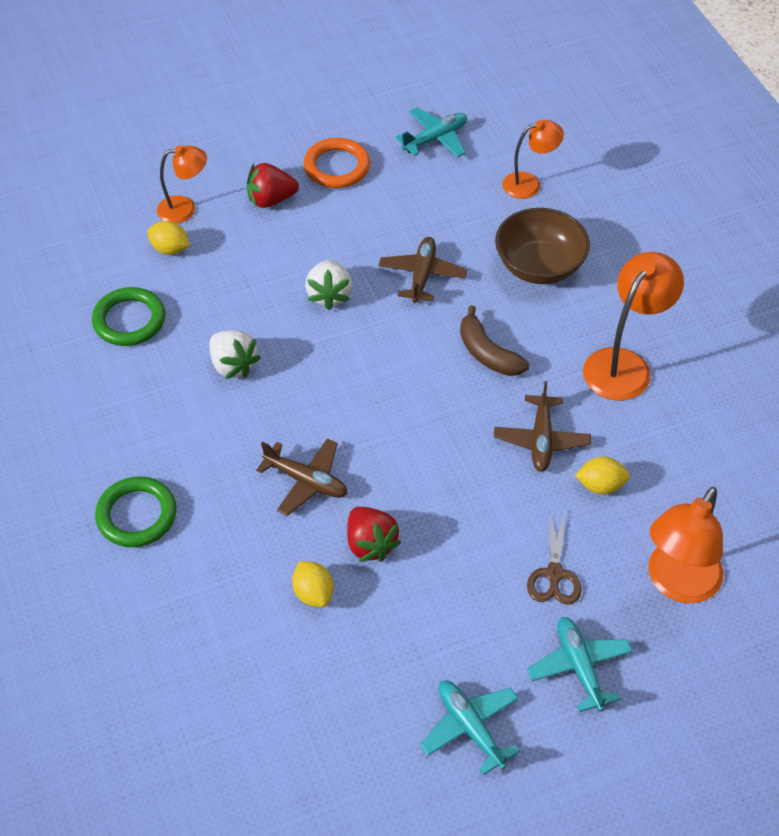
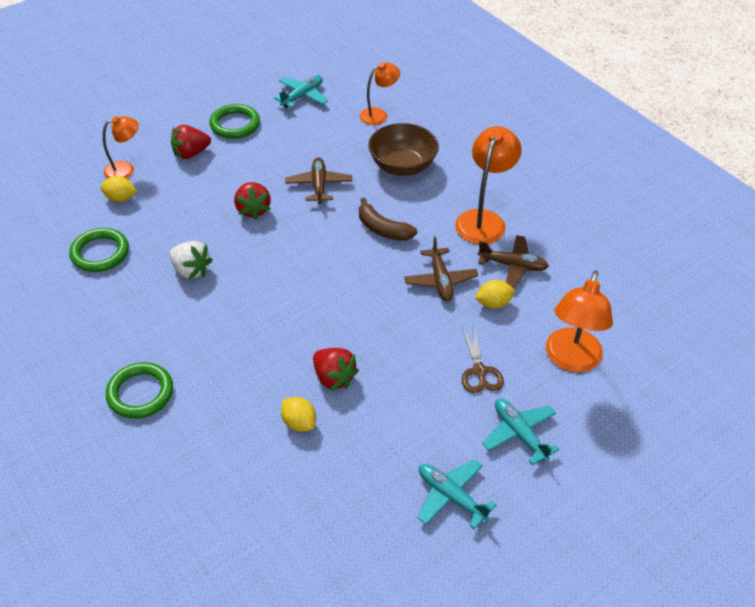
camera: 15 degrees left, 5 degrees down
brown plane [256,438,347,516] -> brown plane moved to [477,235,549,288]
orange ring [303,138,370,188] -> green ring [209,104,260,139]
white strawberry [305,260,352,310] -> red strawberry [234,182,271,220]

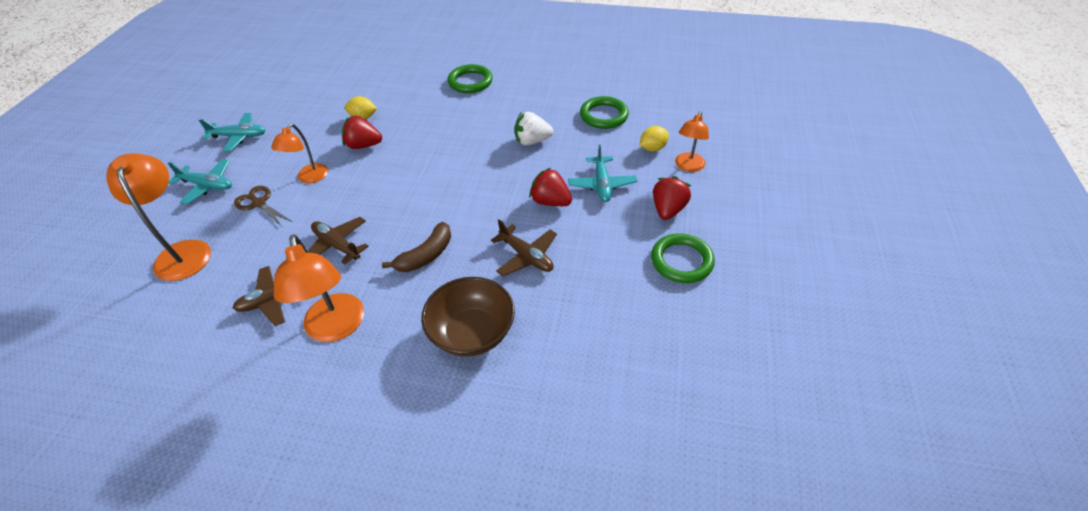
camera: 140 degrees right, 0 degrees up
turquoise plane [274,75,328,108] -> turquoise plane moved to [568,144,637,202]
brown banana [359,197,417,241] -> brown banana turned 135 degrees clockwise [382,222,451,272]
orange lamp [360,62,400,125] -> orange lamp moved to [271,124,328,183]
yellow lemon [475,280,515,309] -> none

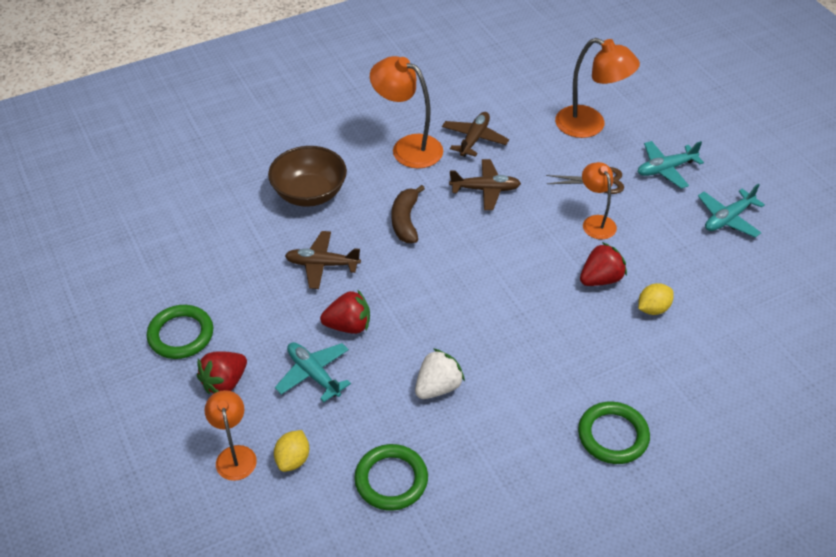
camera: 140 degrees right, 0 degrees up
red strawberry [653,176,691,220] -> red strawberry turned 60 degrees clockwise [197,351,247,394]

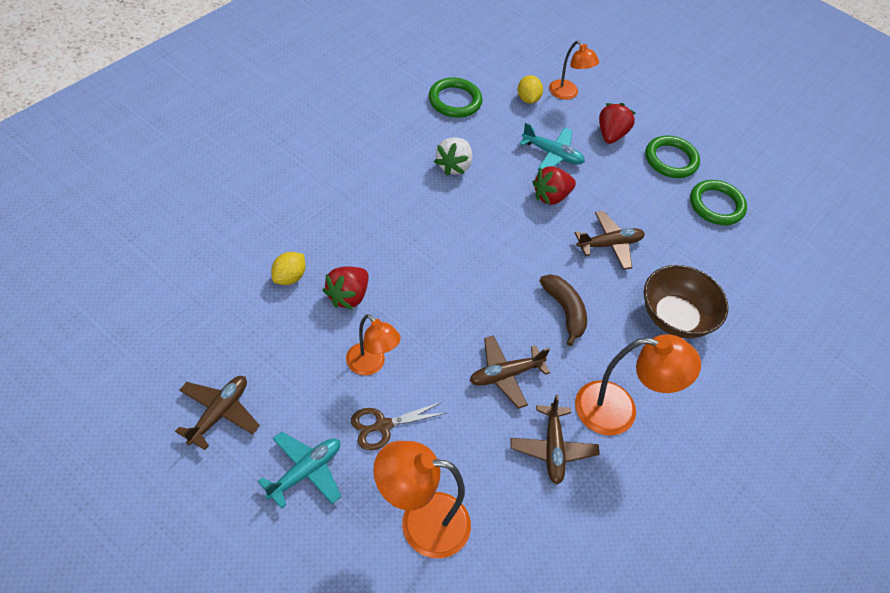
camera: 150 degrees right, 5 degrees up
green ring [578,401,650,464] -> green ring moved to [690,180,747,225]
turquoise plane [698,184,765,237] -> brown plane [175,376,260,450]

